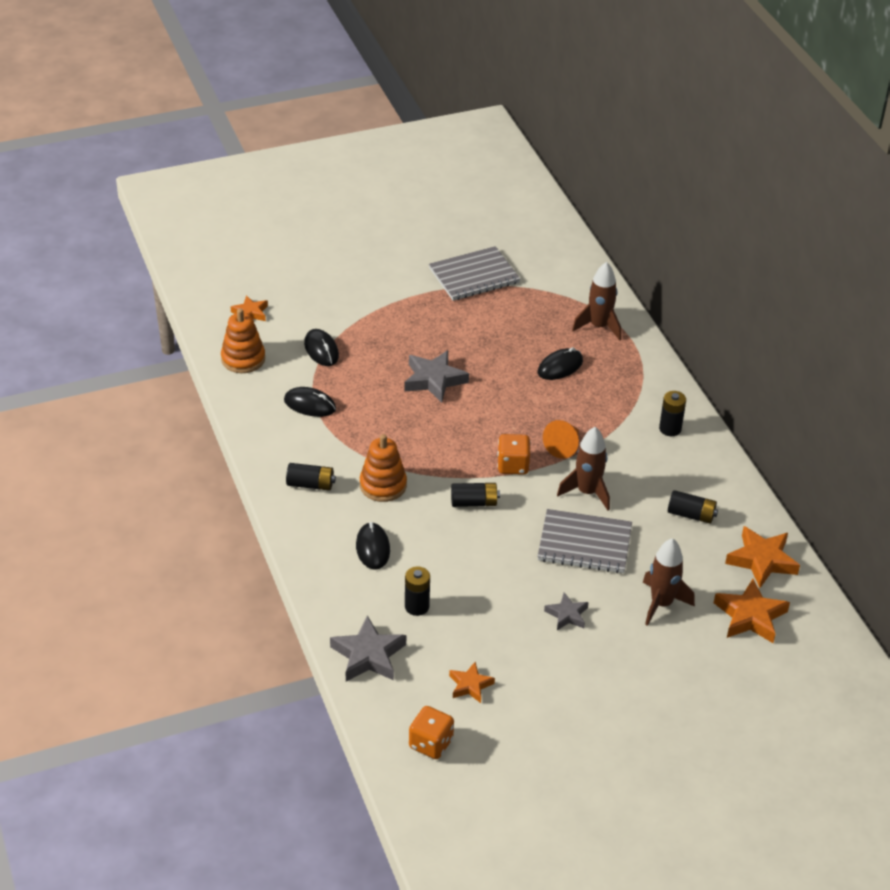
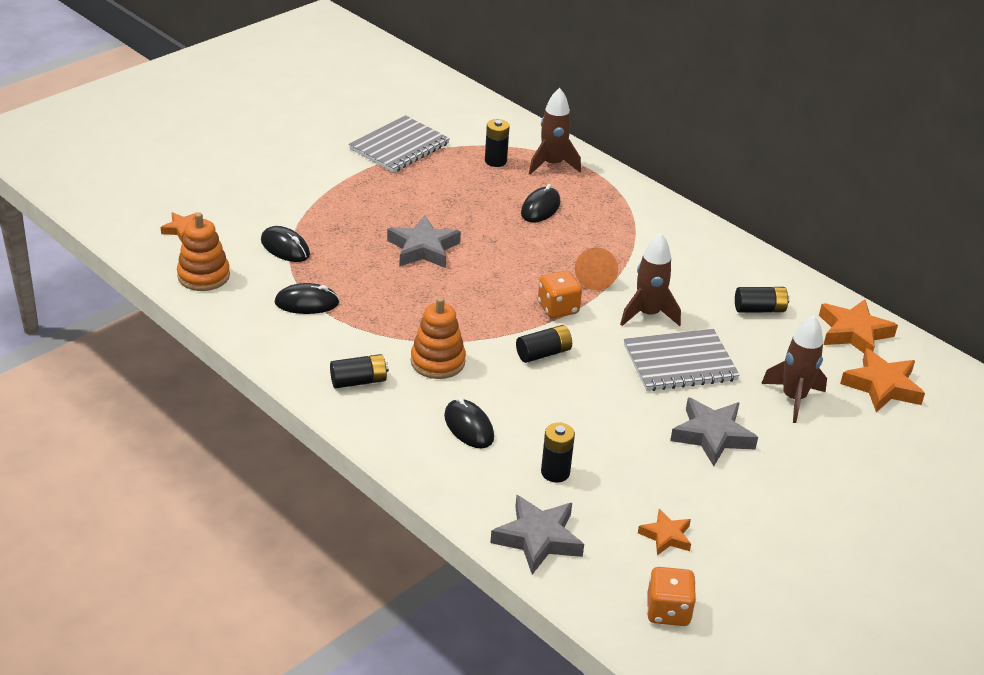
camera: 25 degrees left, 5 degrees down
grey star [544,593,589,630] -> grey star [670,397,758,466], size x1.67
black battery [659,391,686,436] -> black battery moved to [485,119,510,167]

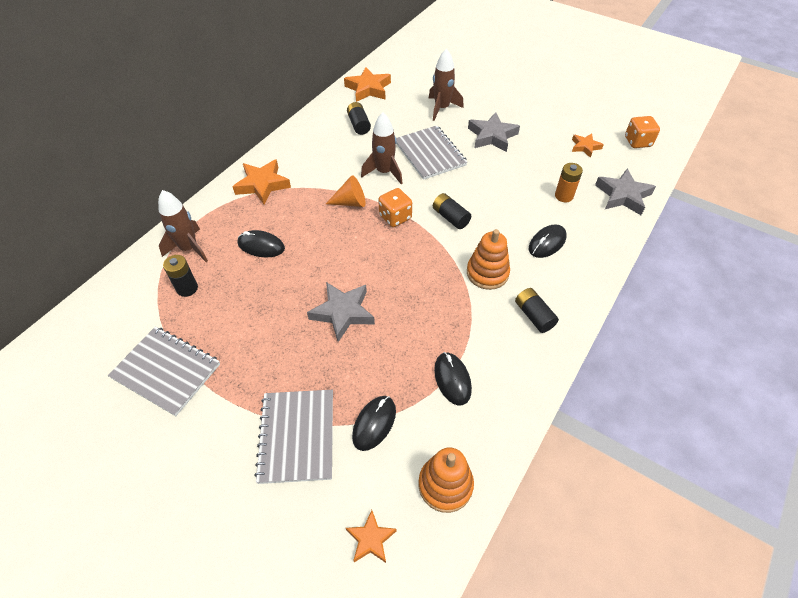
camera: 100 degrees left, 15 degrees up
black battery [541,423,575,482] -> orange battery [555,163,583,202]
orange star [840,348,925,412] -> orange star moved to [232,159,291,204]
none -> grey notebook [254,390,333,484]

